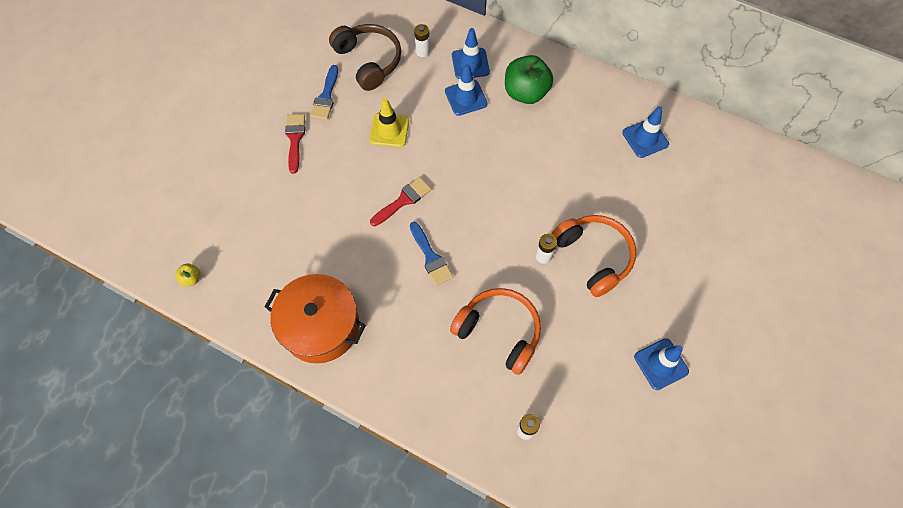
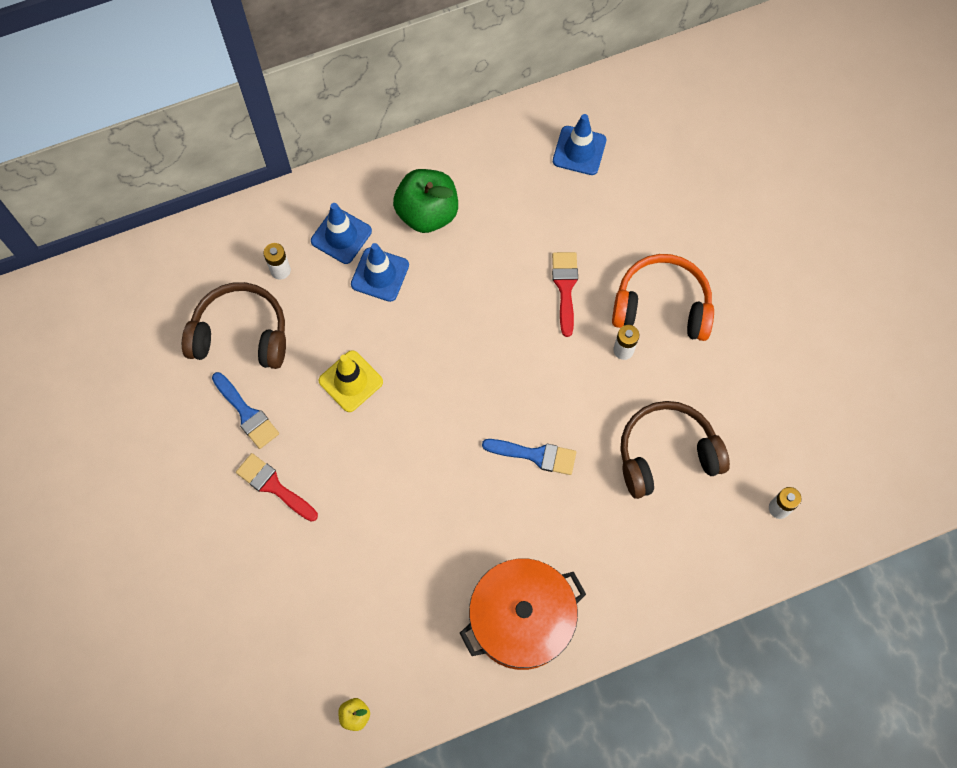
camera: 50 degrees left, 5 degrees up
red brush [370,177,431,226] -> red brush moved to [552,252,578,337]
orange headphones [450,288,541,375] -> brown headphones [620,401,730,499]
blue traffic cone [634,338,689,390] -> none

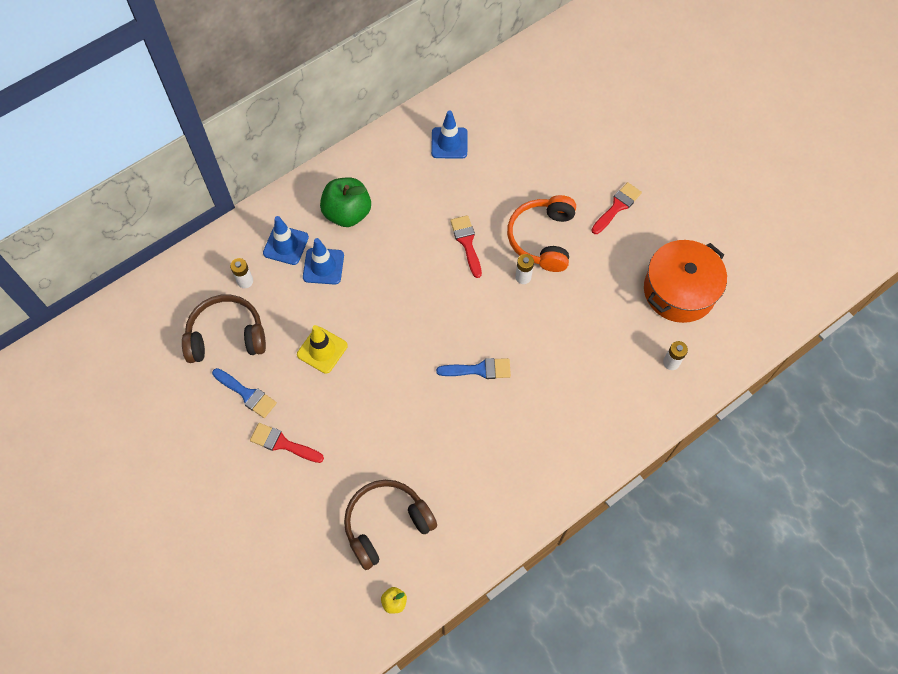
camera: 15 degrees left, 5 degrees down
orange pot [460,559,586,670] -> orange pot moved to [644,240,727,323]
orange headphones [612,254,714,341] -> orange headphones turned 75 degrees counterclockwise [507,195,576,272]
brown headphones [620,401,730,499] -> brown headphones moved to [344,480,437,570]
none -> red brush [592,182,642,234]

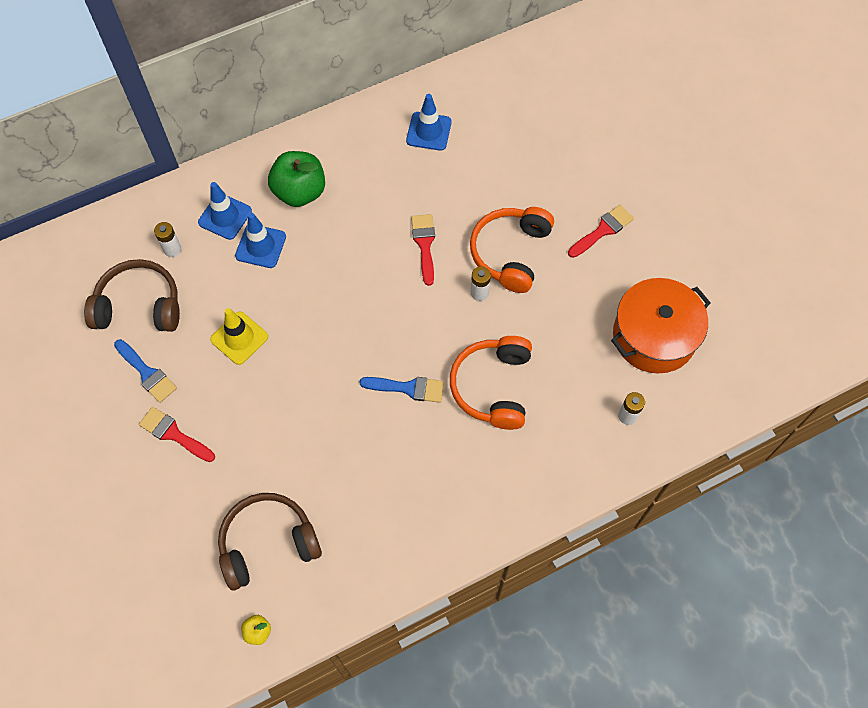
camera: 10 degrees right, 0 degrees up
none -> orange headphones [450,336,532,430]

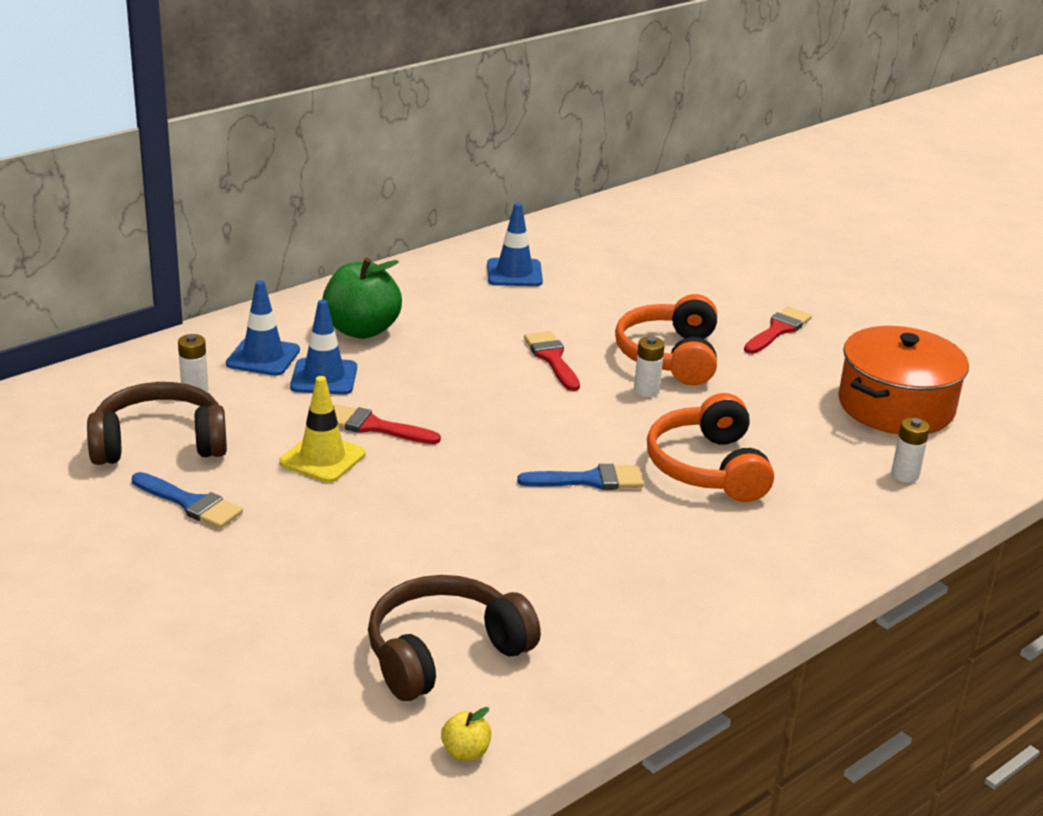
camera: 15 degrees left, 35 degrees down
red brush [139,407,215,462] -> red brush moved to [334,404,441,444]

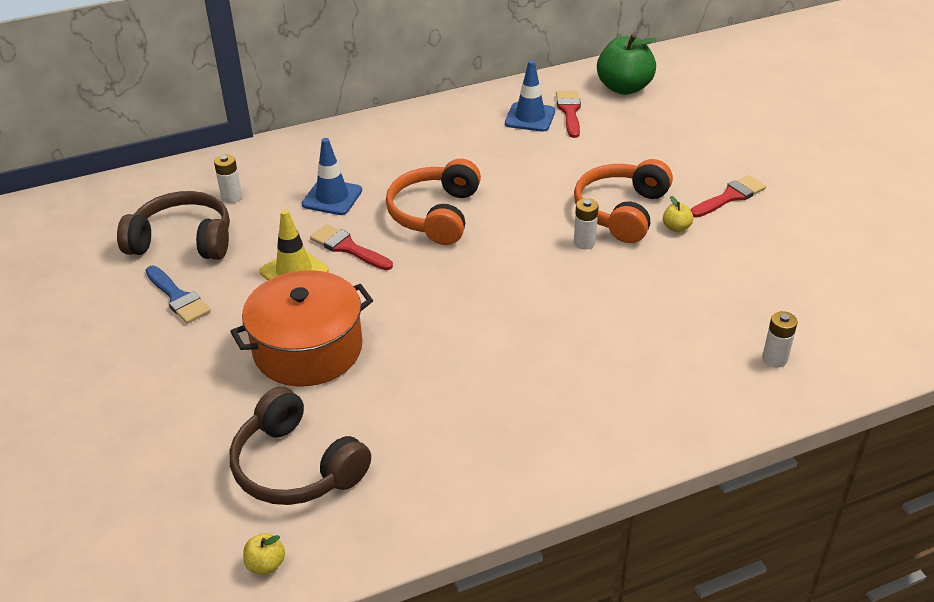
camera: 20 degrees right, 10 degrees up
blue traffic cone [226,280,300,376] -> none
green apple [322,258,402,339] -> green apple moved to [597,34,657,95]
brown headphones [368,575,541,701] -> brown headphones turned 120 degrees counterclockwise [230,387,371,505]
blue brush [517,464,644,490] -> none
red brush [524,331,580,391] -> red brush moved to [556,90,581,138]
orange headphones [647,393,774,502] -> orange headphones moved to [386,159,481,245]
orange pot [838,326,969,434] -> orange pot moved to [230,270,373,387]
none -> yellow apple [663,196,693,232]

